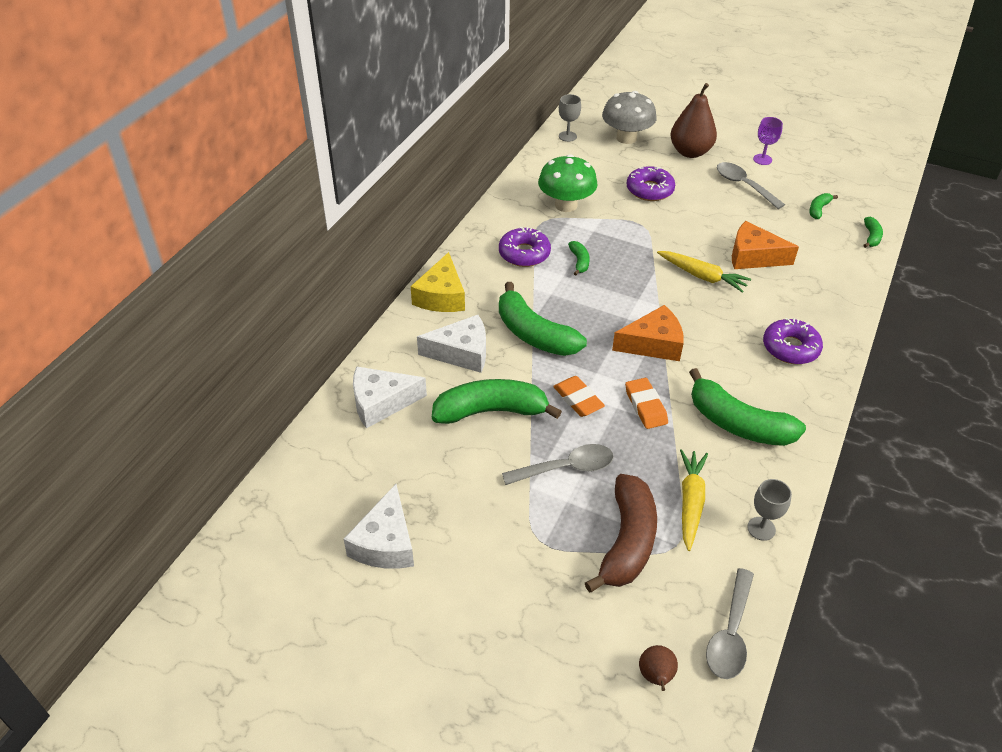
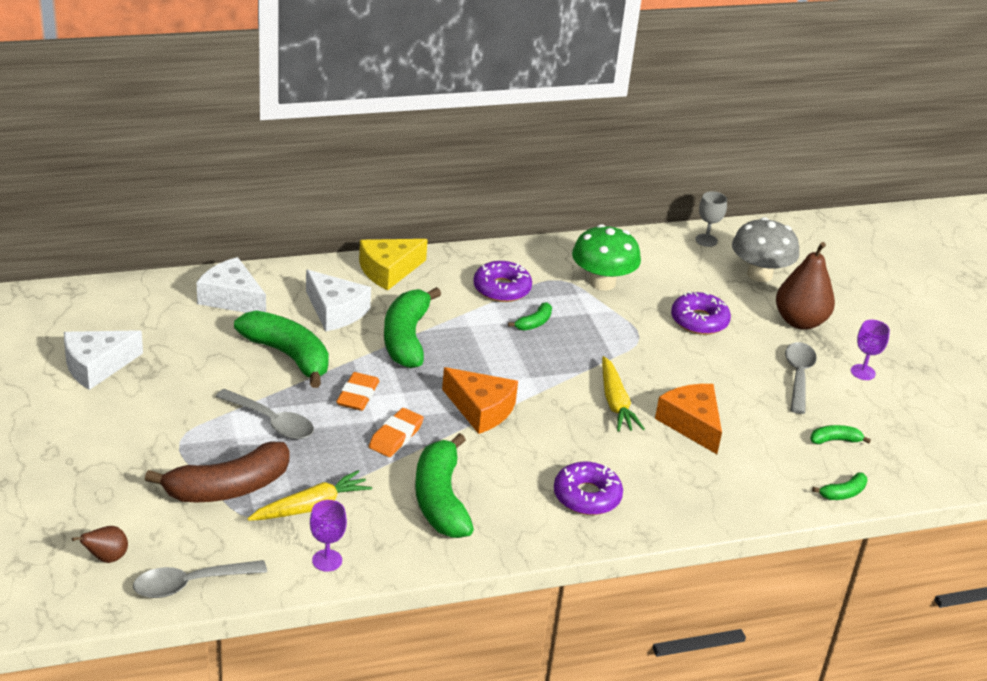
camera: 45 degrees right, 10 degrees down
grey goblet [747,479,792,541] -> purple goblet [310,500,347,572]

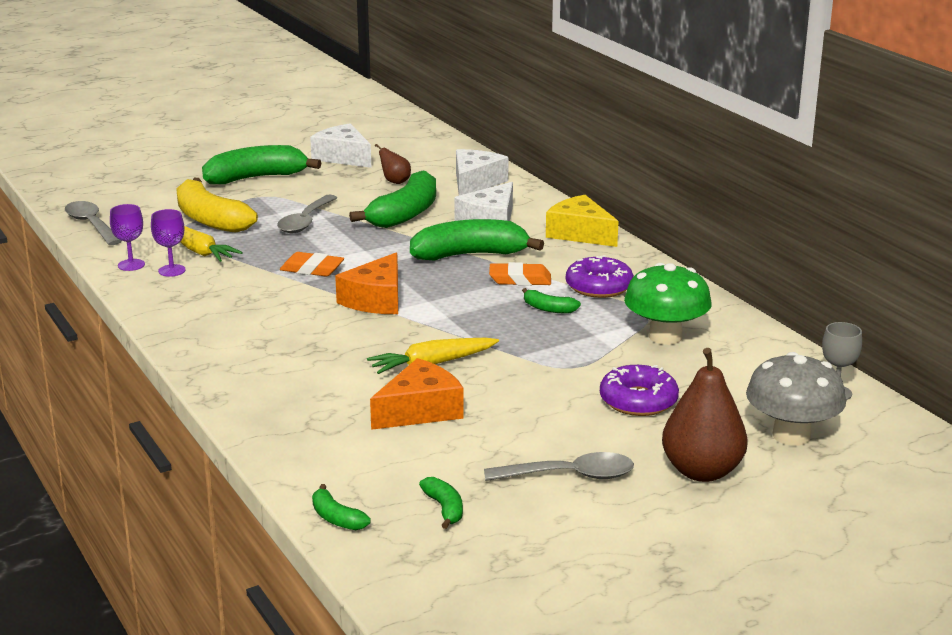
camera: 80 degrees right, 10 degrees down
brown pear [72,526,128,563] -> brown pear moved to [375,144,411,184]
brown banana [145,441,290,502] -> yellow banana [176,178,258,233]
orange eraser [336,372,379,411] -> orange eraser moved to [489,262,551,286]
green banana [415,433,474,538] -> green banana moved to [202,145,321,184]
purple donut [554,462,623,515] -> none
purple goblet [851,320,890,380] -> purple goblet moved to [151,209,186,277]

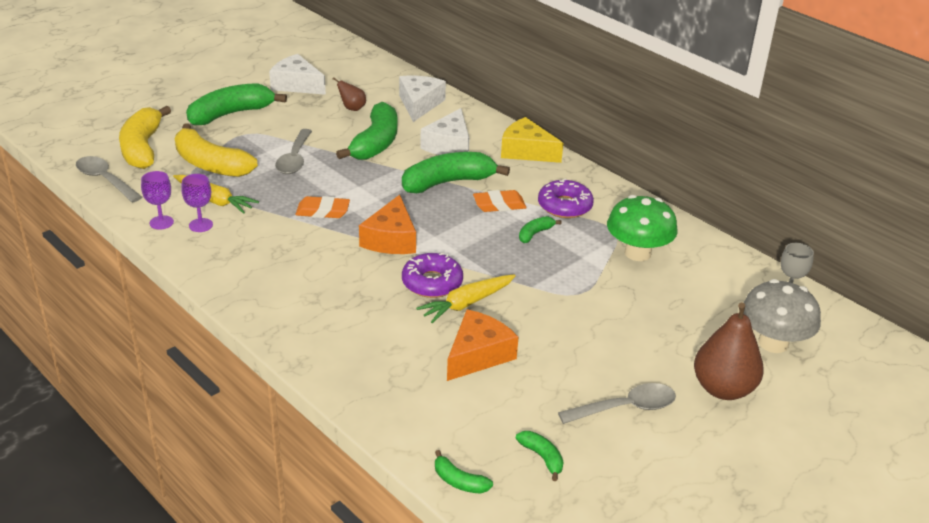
camera: 15 degrees left, 10 degrees up
green banana [522,288,581,314] -> green banana turned 120 degrees clockwise [519,216,562,243]
purple donut [600,365,679,416] -> purple donut moved to [402,253,463,298]
none -> yellow banana [119,106,171,169]

